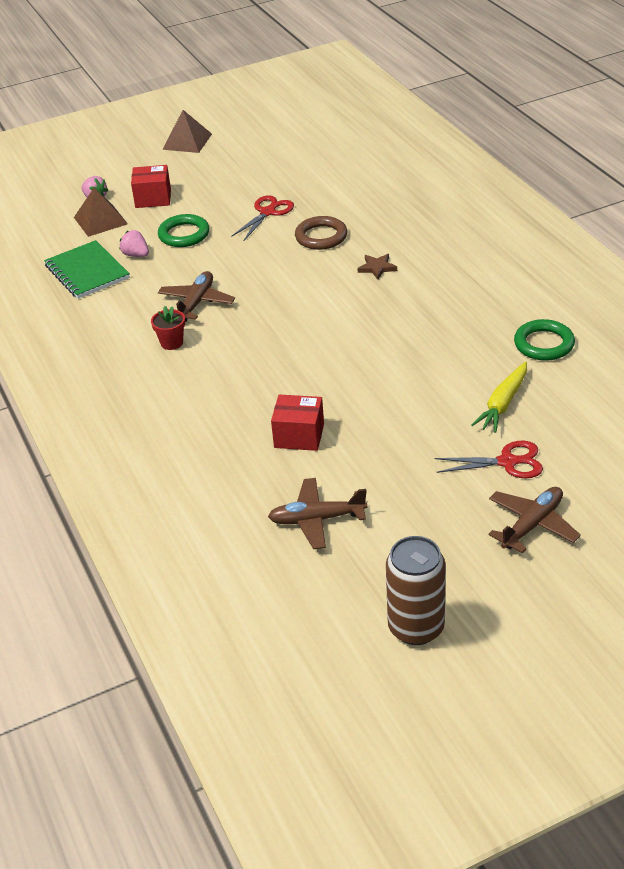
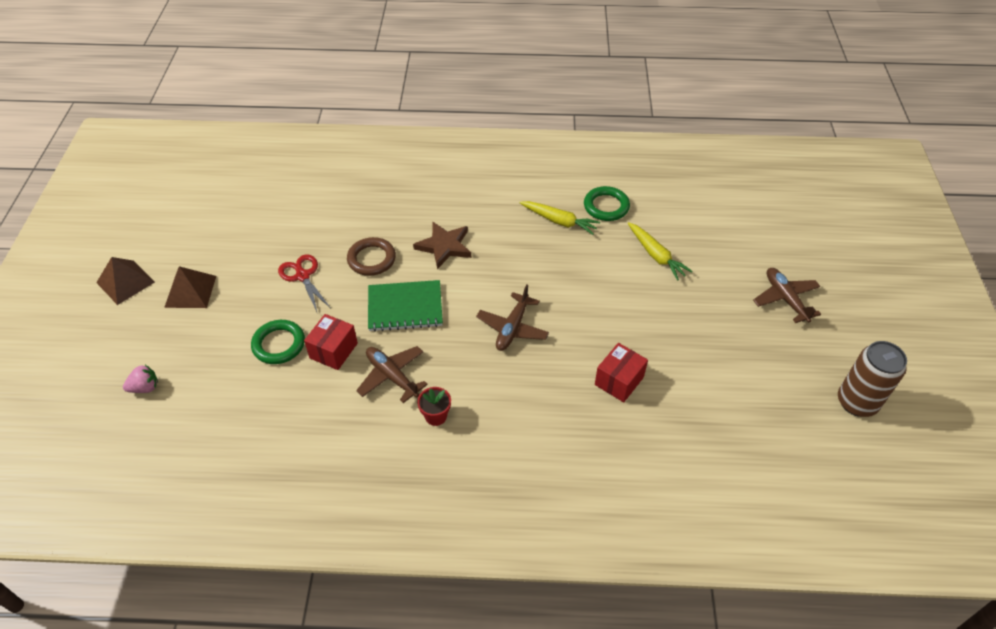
camera: 65 degrees left, 10 degrees up
green notebook [44,240,130,299] -> green notebook moved to [368,280,443,332]
brown pyramid [74,188,128,237] -> brown pyramid moved to [164,266,216,308]
pink strawberry [120,230,149,257] -> none
red box [131,165,171,208] -> red box moved to [304,314,358,370]
brown plane [268,478,368,549] -> brown plane moved to [476,284,549,351]
brown star [357,254,397,280] -> brown star [413,221,471,269], size x1.70
red scissors [434,441,543,478] -> none
none -> yellow carrot [520,201,600,235]

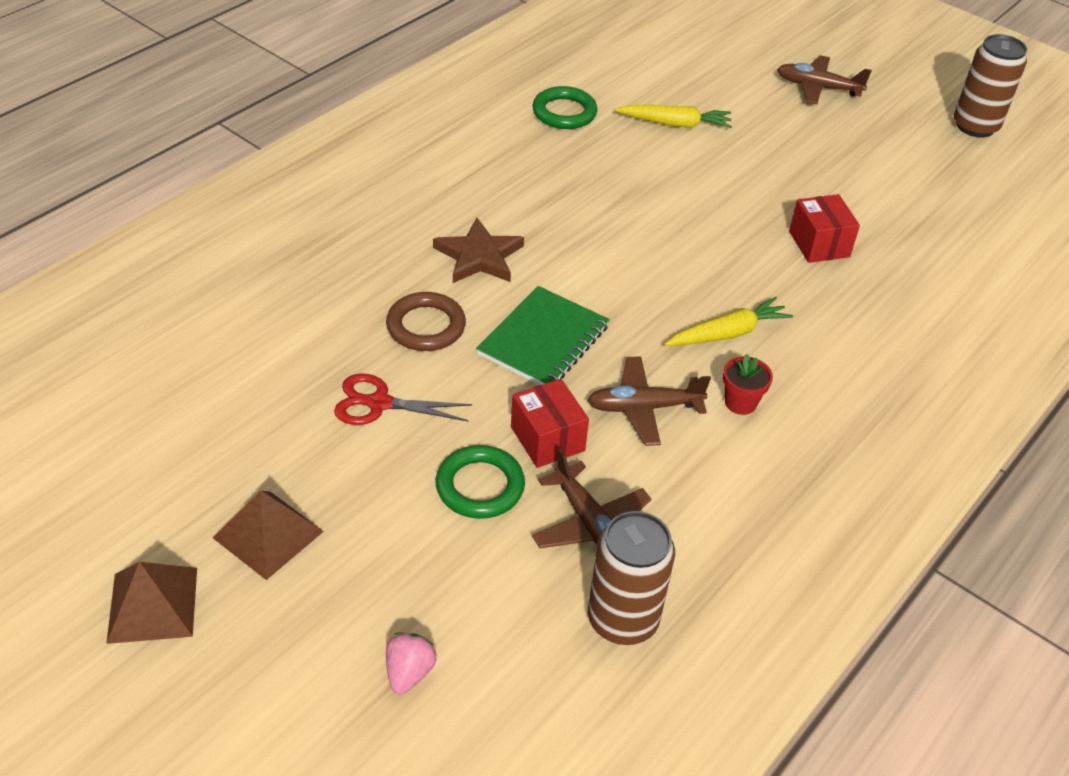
camera: 55 degrees left, 5 degrees down
brown plane [476,284,549,351] -> brown plane moved to [532,449,651,548]
yellow carrot [520,201,600,235] -> yellow carrot moved to [664,297,793,346]
none -> brown can [588,511,675,645]

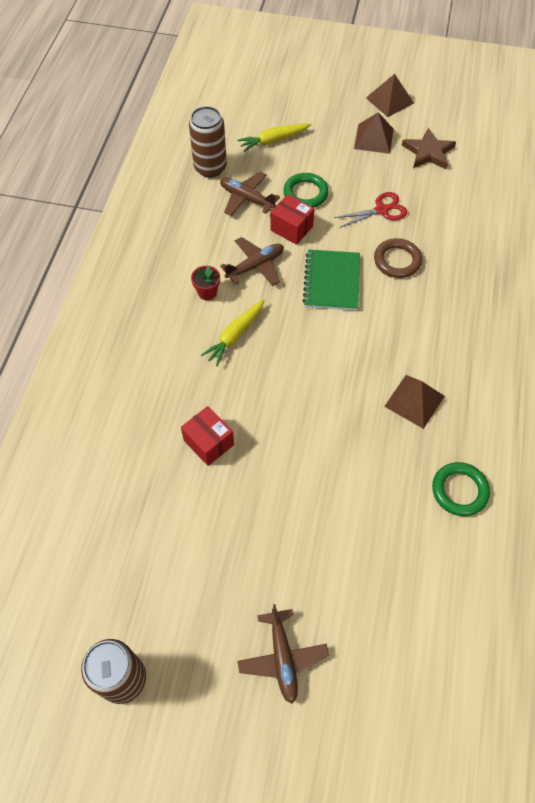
camera: 155 degrees right, 15 degrees up
pink strawberry [386,633,437,694] -> none
brown star [433,218,524,283] -> brown star moved to [402,127,456,170]
yellow carrot [614,105,732,128] -> yellow carrot moved to [237,123,312,152]
brown plane [777,55,872,105] -> brown plane turned 90 degrees clockwise [238,604,329,704]
none -> brown pyramid [384,375,445,429]

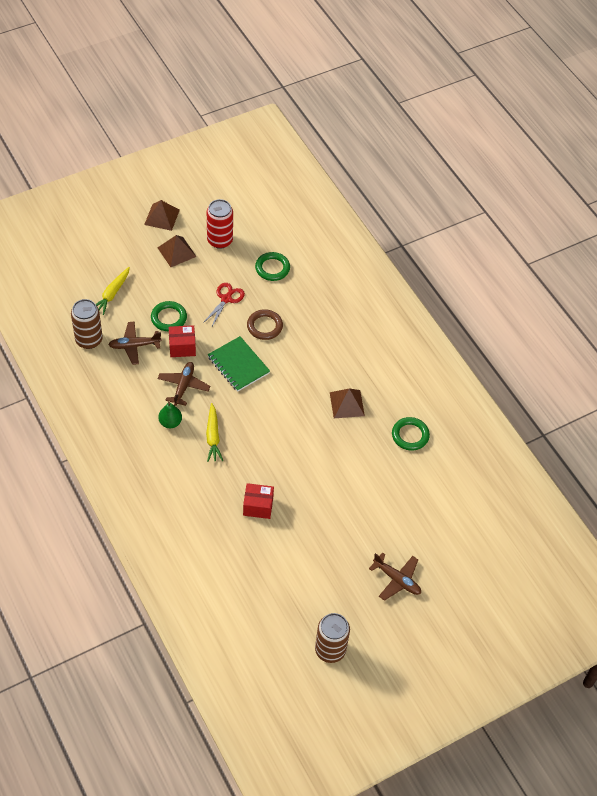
camera: 45 degrees left, 5 degrees down
red flower pot [191,265,220,300] -> green pear [158,402,182,428]
brown star [402,127,456,170] -> red can [207,199,233,249]
none -> green ring [255,252,290,281]

